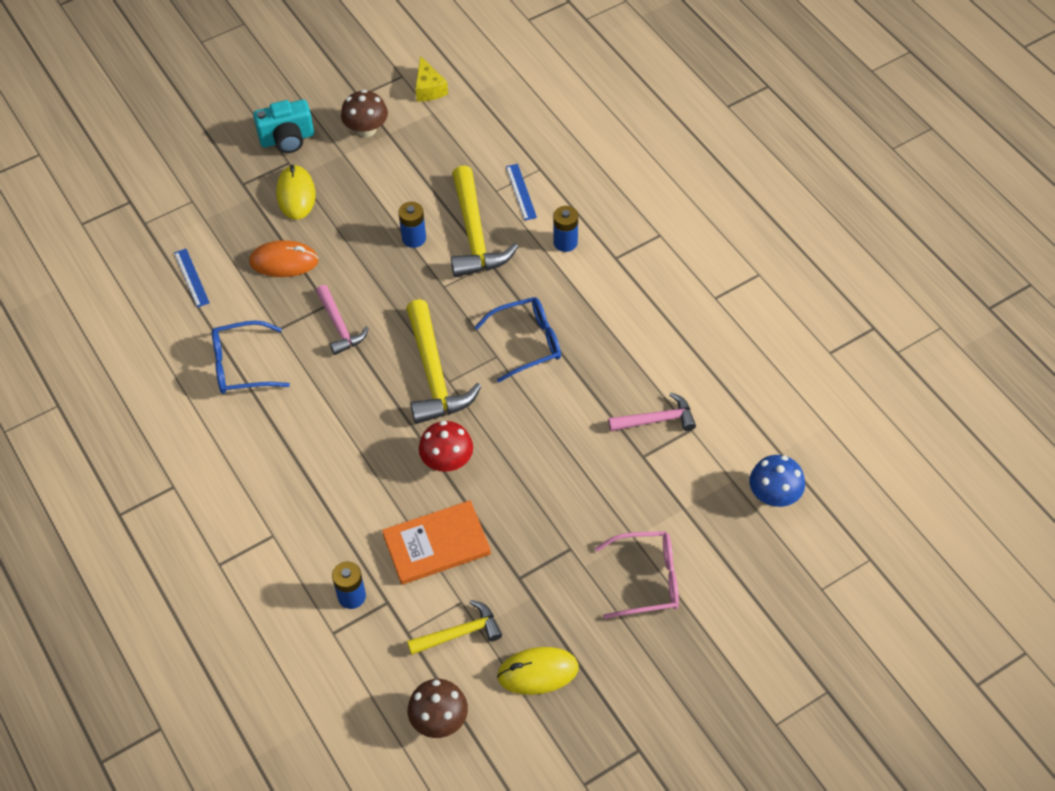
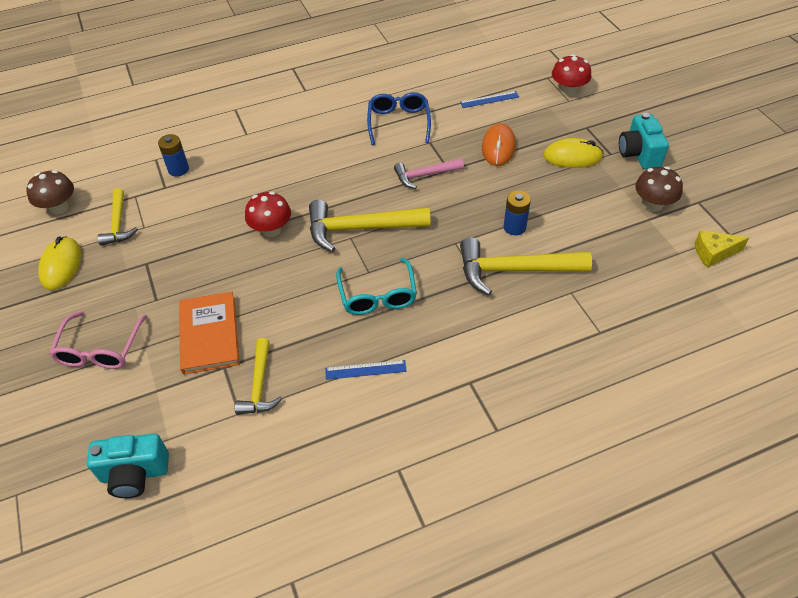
camera: 100 degrees right, 5 degrees down
orange book [382,500,491,585] -> orange book moved to [179,292,240,375]
blue glasses [474,297,561,383] -> turquoise glasses [336,258,417,315]
blue ruler [506,164,537,221] -> blue ruler moved to [325,360,407,380]
blue battery [553,206,578,252] -> none
pink hammer [608,393,696,431] -> yellow hammer [235,338,282,415]
blue mushroom [749,455,805,507] -> turquoise camera [87,434,169,498]
none -> red mushroom [552,54,591,96]

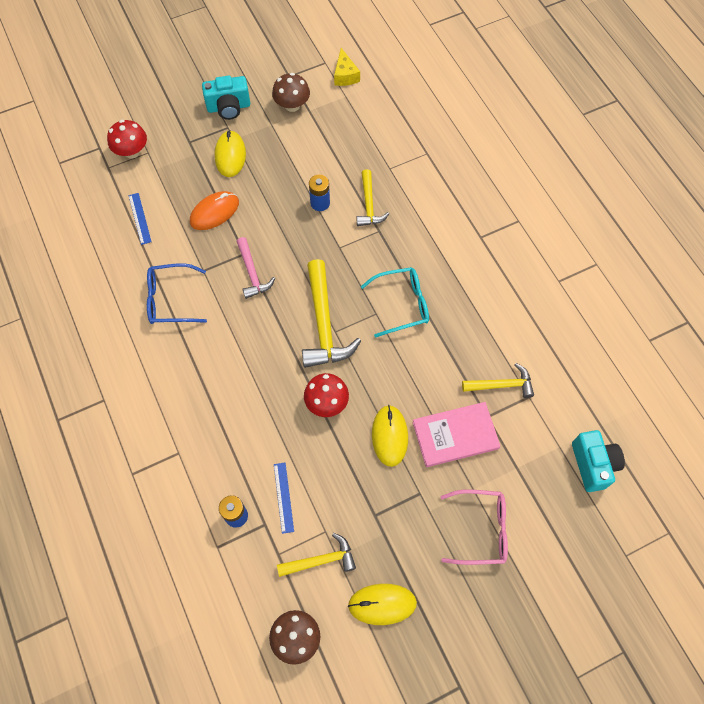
camera: 95 degrees left, 15 degrees up
orange book [179,292,240,375] -> pink book [413,402,500,467]
blue ruler [325,360,407,380] -> blue ruler moved to [274,463,294,534]
yellow hammer [460,238,592,295] -> yellow hammer [356,169,389,226], size x0.60
orange mouse [482,123,516,166] -> orange mouse turned 45 degrees counterclockwise [190,191,239,230]
none -> yellow mouse [372,405,408,467]

